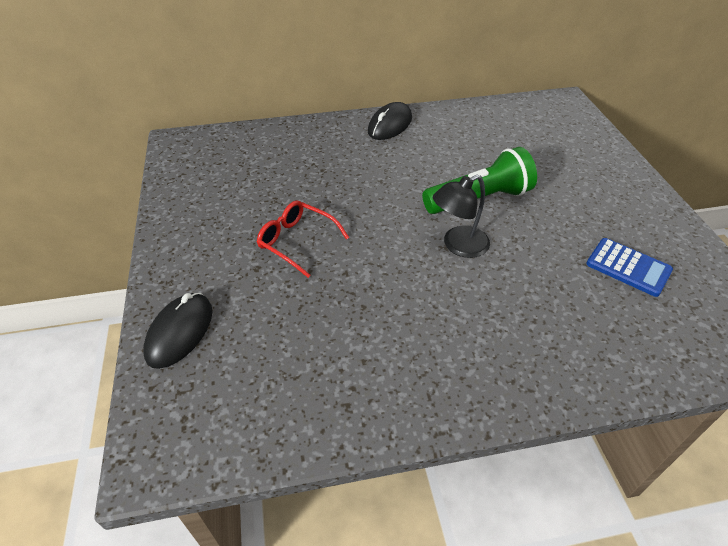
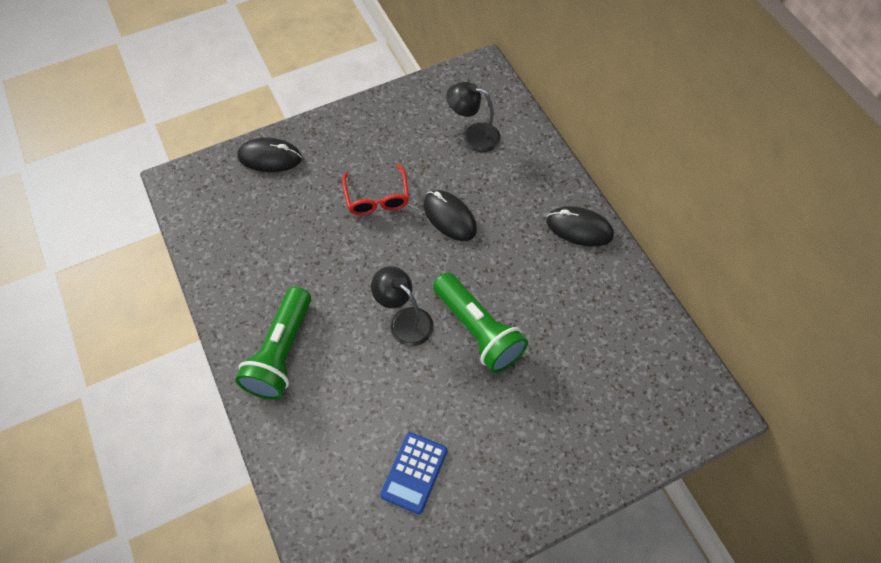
camera: 75 degrees right, 15 degrees up
red glasses [257,200,349,278] -> red glasses turned 150 degrees clockwise [342,164,409,215]
none -> green flashlight [235,287,311,400]
none -> black mouse [423,190,477,241]
none -> black lamp [447,82,501,152]

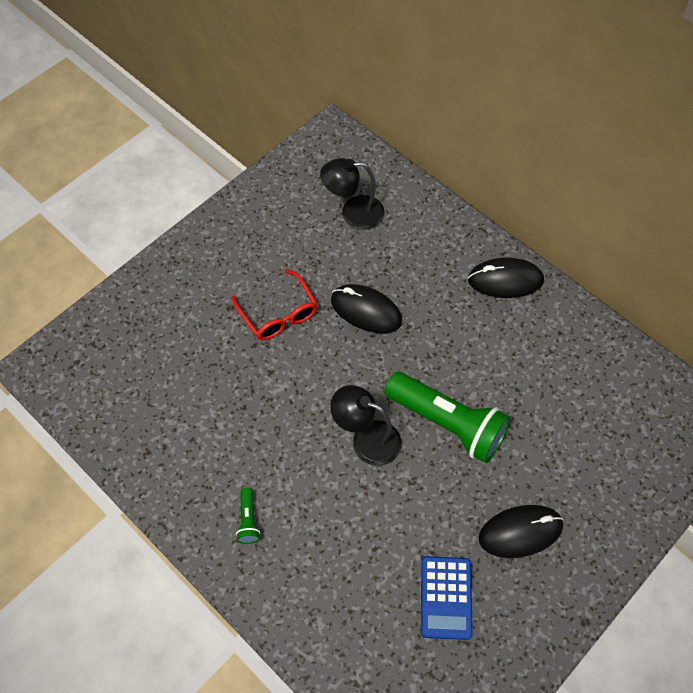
camera: 20 degrees left, 0 degrees up
green flashlight [235,287,311,400] -> green flashlight [236,488,260,544], size x0.41
black mouse [237,138,302,172] -> black mouse moved to [479,505,564,558]

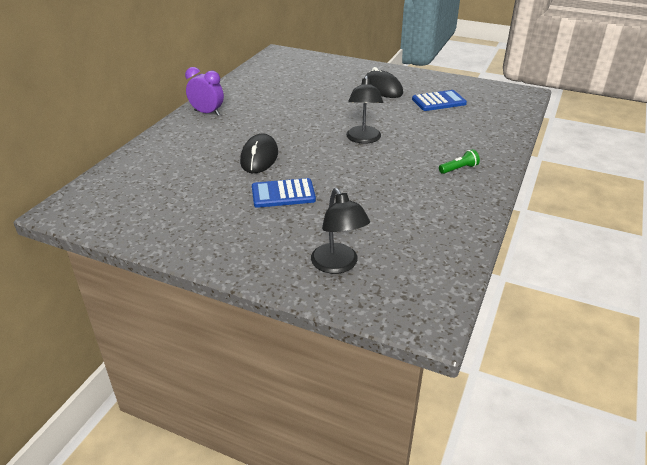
camera: 110 degrees left, 25 degrees down
red glasses [231,269,318,340] -> blue calculator [252,178,316,208]
black lamp [320,158,385,230] -> black lamp moved to [311,188,370,274]
green flashlight [385,372,511,463] -> none
black mouse [468,258,544,298] -> purple clock [185,67,224,116]

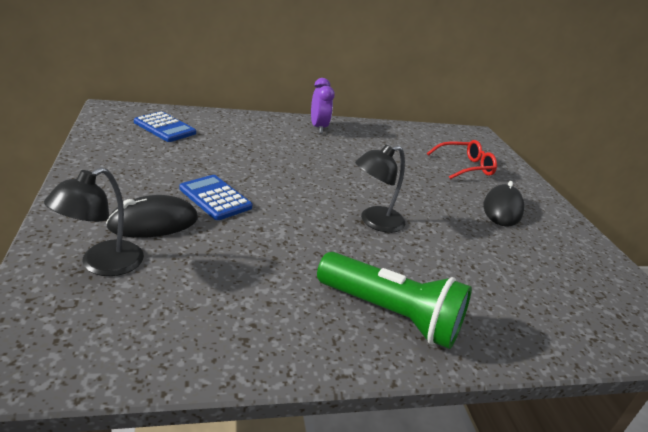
camera: 50 degrees right, 5 degrees down
black mouse [240,133,278,173] -> black mouse moved to [106,195,198,238]
blue calculator [412,90,467,111] -> blue calculator moved to [134,111,196,142]
green flashlight [439,149,480,174] -> green flashlight [317,252,472,349], size x2.41
none -> red glasses [427,140,497,179]

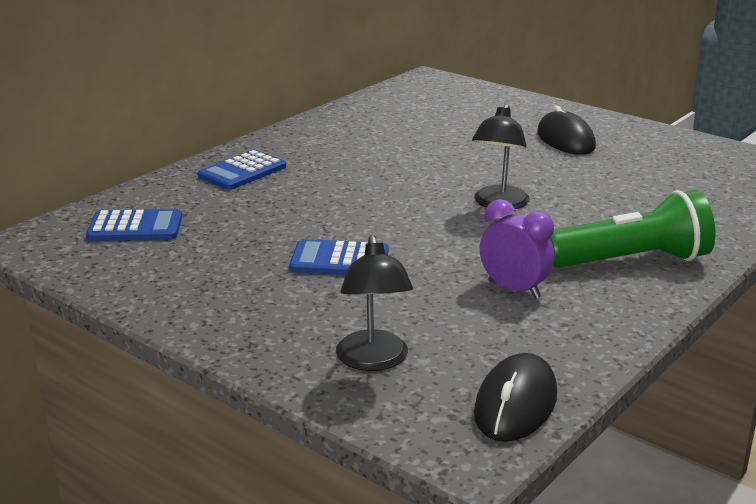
camera: 35 degrees left, 5 degrees down
black mouse [106,195,198,238] -> black mouse moved to [474,353,557,442]
purple clock [311,78,335,133] -> purple clock moved to [480,199,555,299]
red glasses [427,140,497,179] -> none
none -> blue calculator [198,150,286,190]

